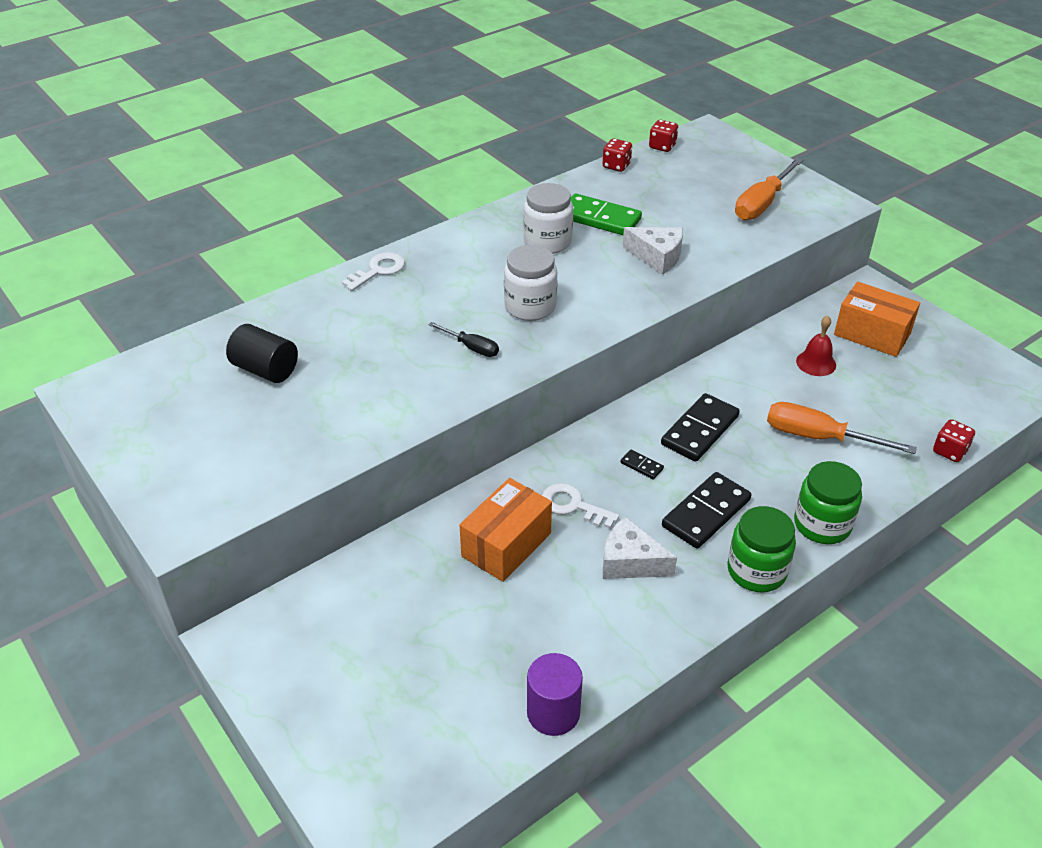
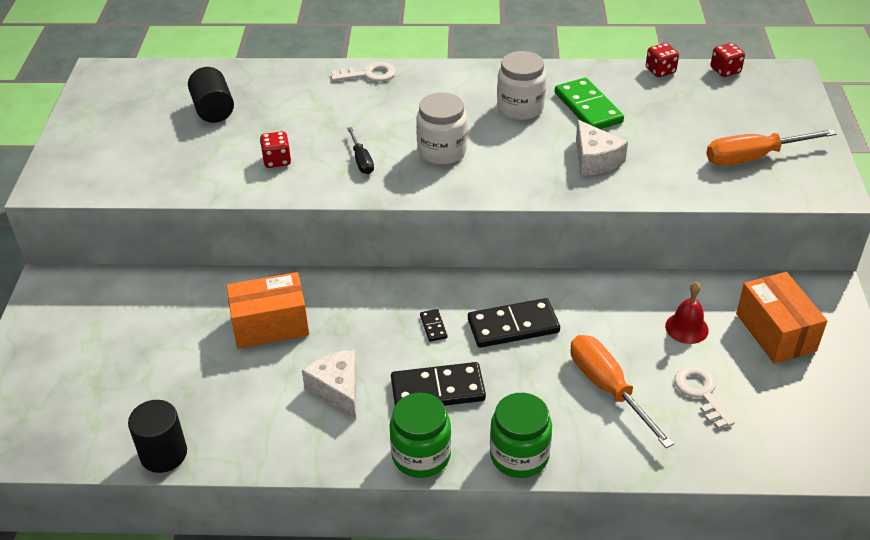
camera: 40 degrees right, 0 degrees up
purple cylinder [527,653,583,736] -> black cylinder [128,400,187,473]
white key [542,483,619,528] -> white key moved to [674,366,735,429]
red dice [933,419,975,462] -> red dice moved to [260,131,291,168]

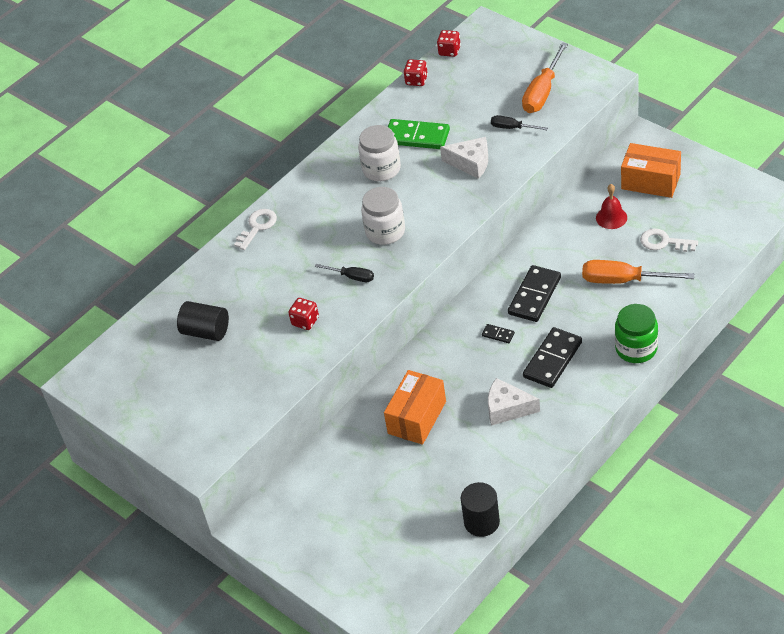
camera: 45 degrees left, 5 degrees up
green jar [389,393,451,478] -> none
none -> black screwdriver [491,115,548,130]

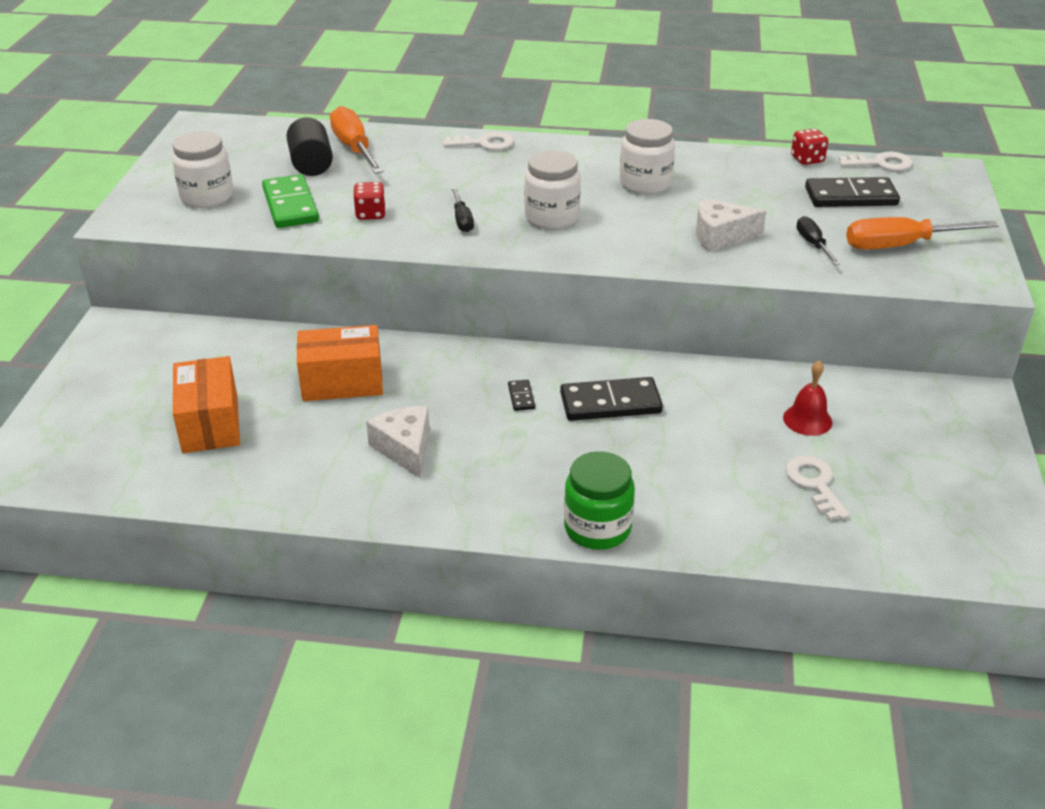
camera: 50 degrees right, 10 degrees down
green domino [388,119,450,149] -> green domino moved to [262,174,319,228]
red dice [437,30,461,57] -> white key [838,152,913,171]
white cheese [440,137,488,179] -> white cheese turned 105 degrees clockwise [696,198,766,252]
black cylinder [461,482,500,537] -> none
black domino [523,327,582,388] -> black domino moved to [805,177,900,207]
orange screwdriver [582,260,694,284] -> orange screwdriver moved to [330,106,383,174]
orange box [621,143,681,198] -> orange box moved to [173,356,240,453]
none -> white jar [172,131,233,208]

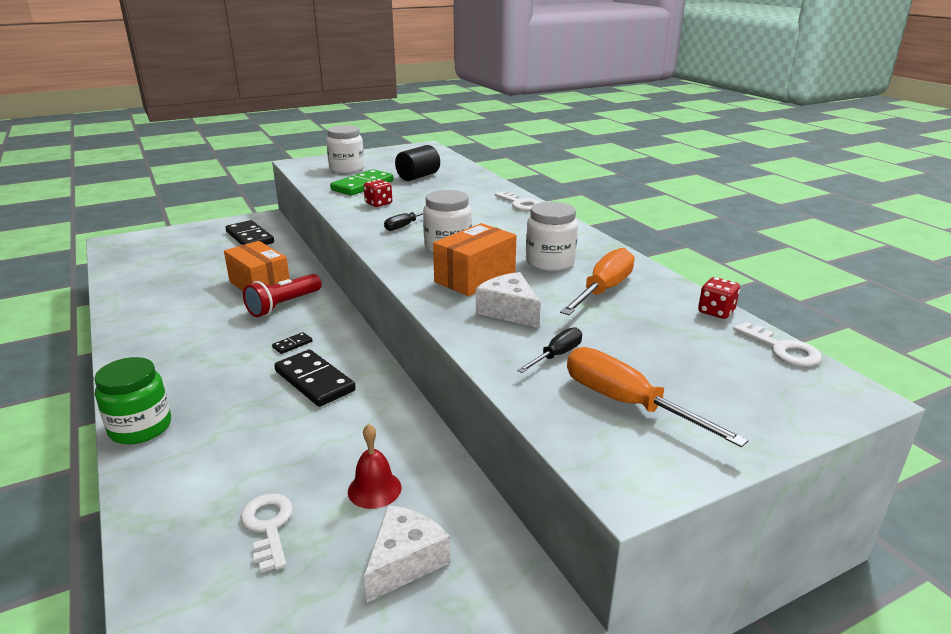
camera: 55 degrees right, 10 degrees down
orange box [173,356,240,453] -> orange box moved to [433,223,517,296]
orange screwdriver [330,106,383,174] -> orange screwdriver moved to [560,248,634,315]
white cheese [366,406,430,478] -> white cheese moved to [364,505,451,603]
white key [786,456,850,521] -> white key turned 60 degrees counterclockwise [240,494,293,573]
black domino [805,177,900,207] -> black domino moved to [225,220,274,245]
none -> red flashlight [243,274,322,317]

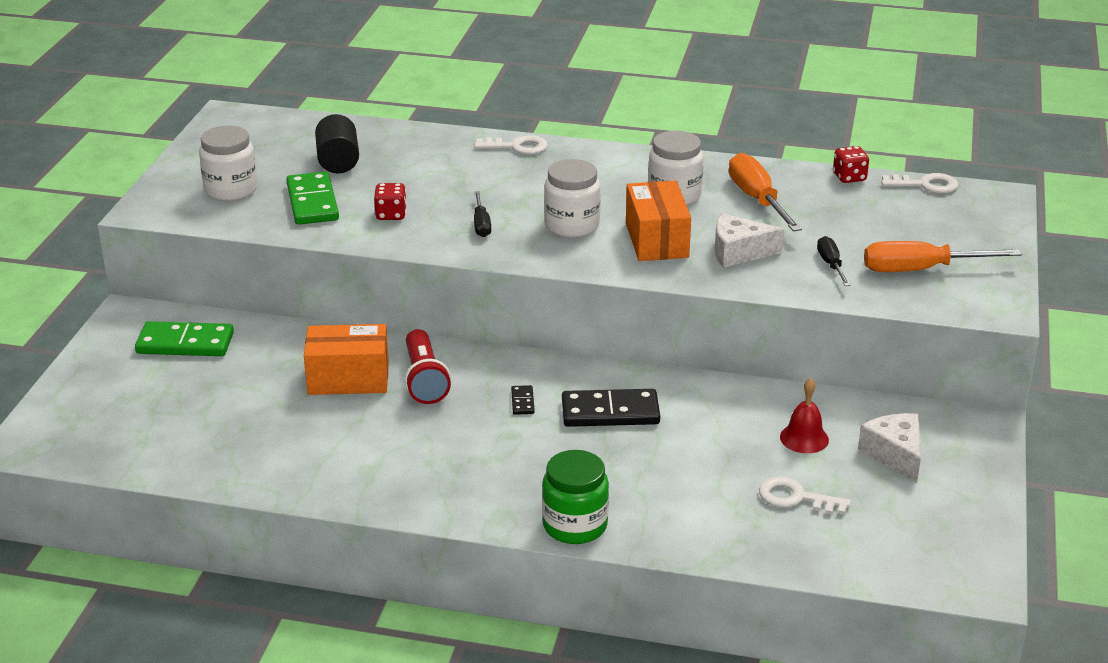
camera: 50 degrees left, 5 degrees up
black domino [225,220,274,245] -> green domino [135,321,234,356]

